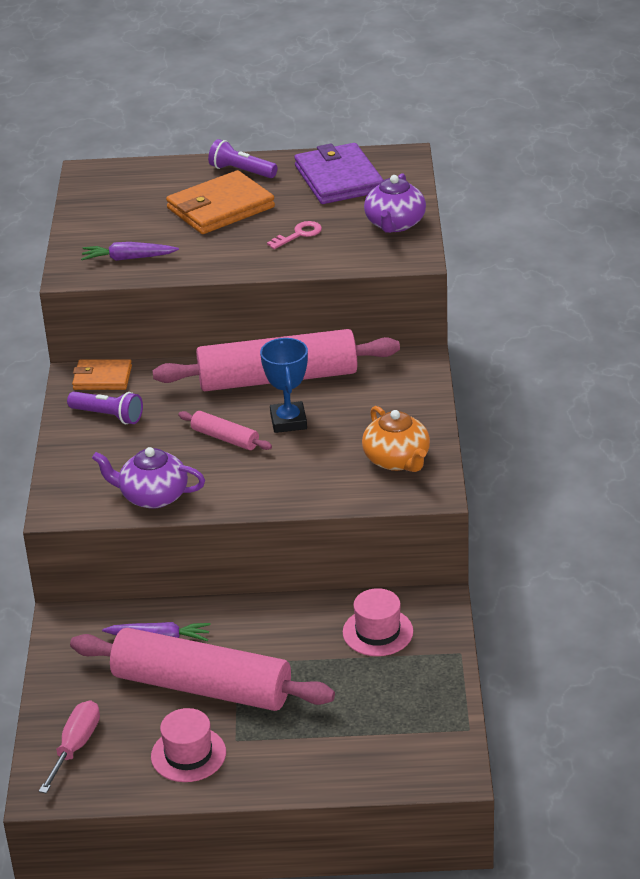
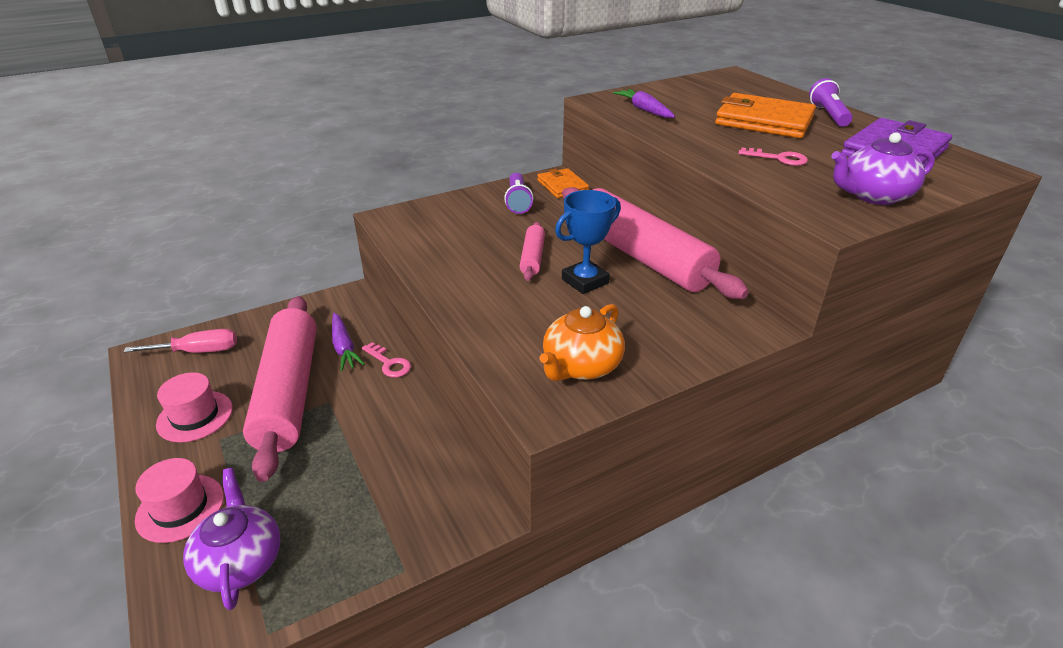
camera: 60 degrees right, 0 degrees up
purple teapot [92,447,205,509] -> purple teapot moved to [183,468,281,610]
pink hat [343,588,413,656] -> pink hat moved to [135,458,224,543]
none -> pink key [362,342,411,377]

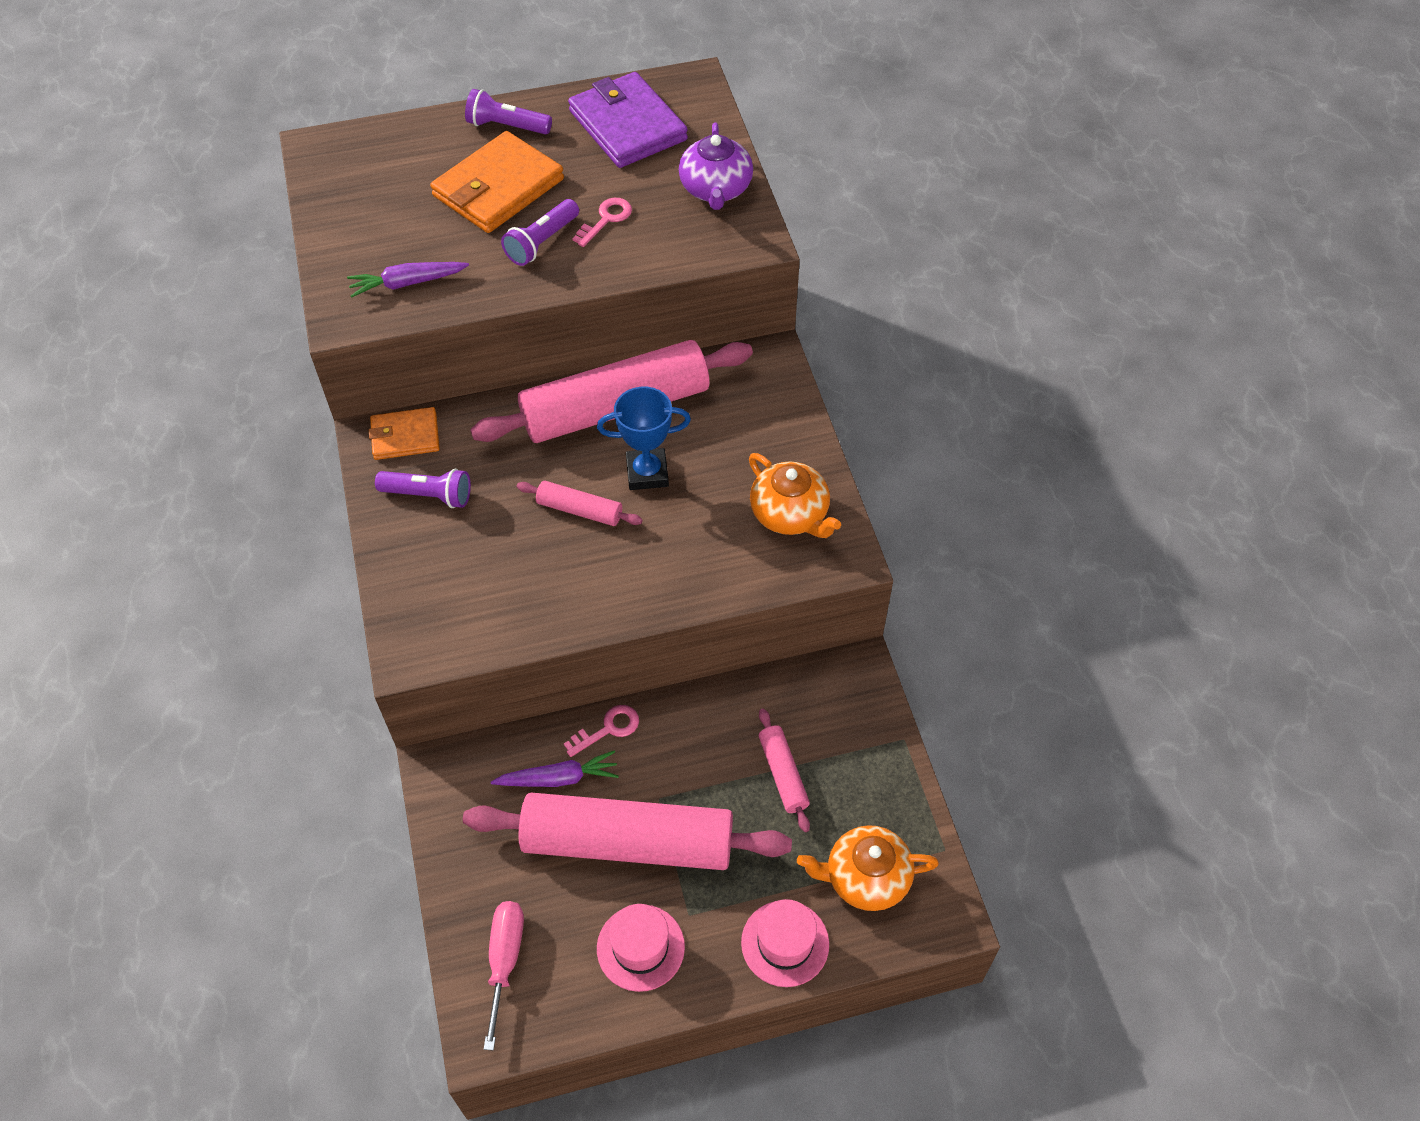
camera: 75 degrees left, 20 degrees up
purple teapot [183,468,281,610] -> orange teapot [797,825,939,911]
blue trophy [555,190,621,294] -> blue trophy turned 75 degrees counterclockwise [597,387,691,490]
none -> purple flashlight [501,199,579,266]
none -> pink rolling pin [759,708,810,832]

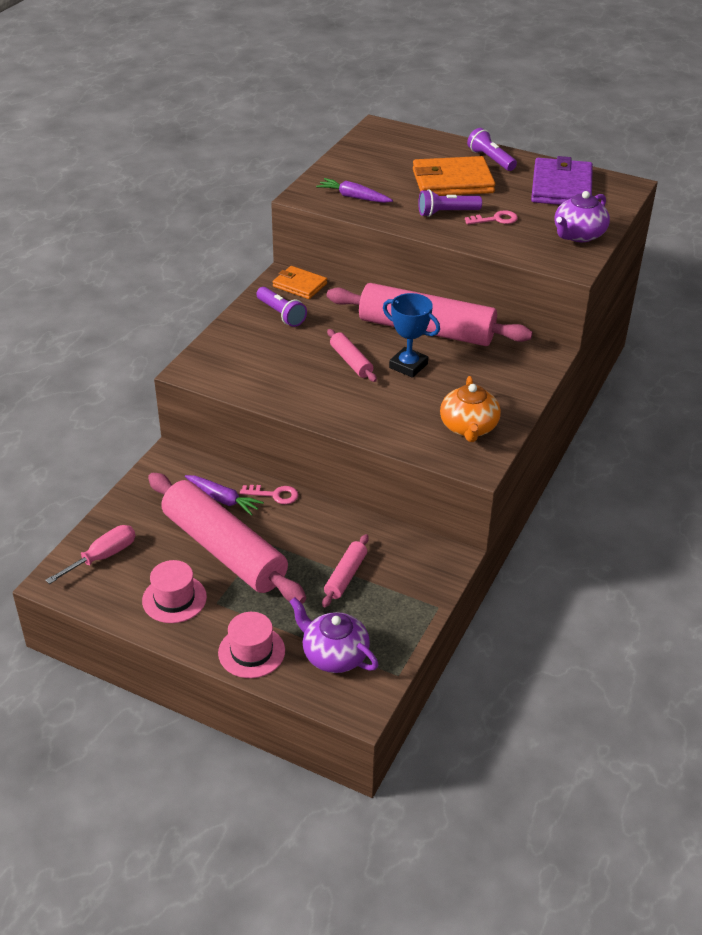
camera: 40 degrees right, 15 degrees down
orange teapot [797,825,939,911] -> purple teapot [290,597,378,673]

